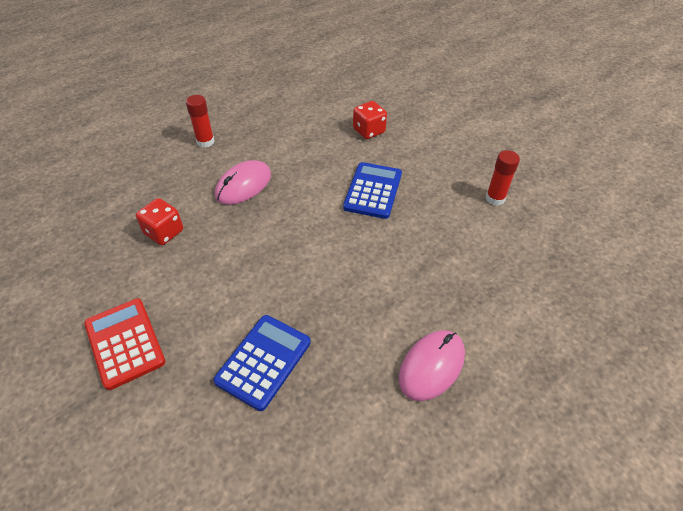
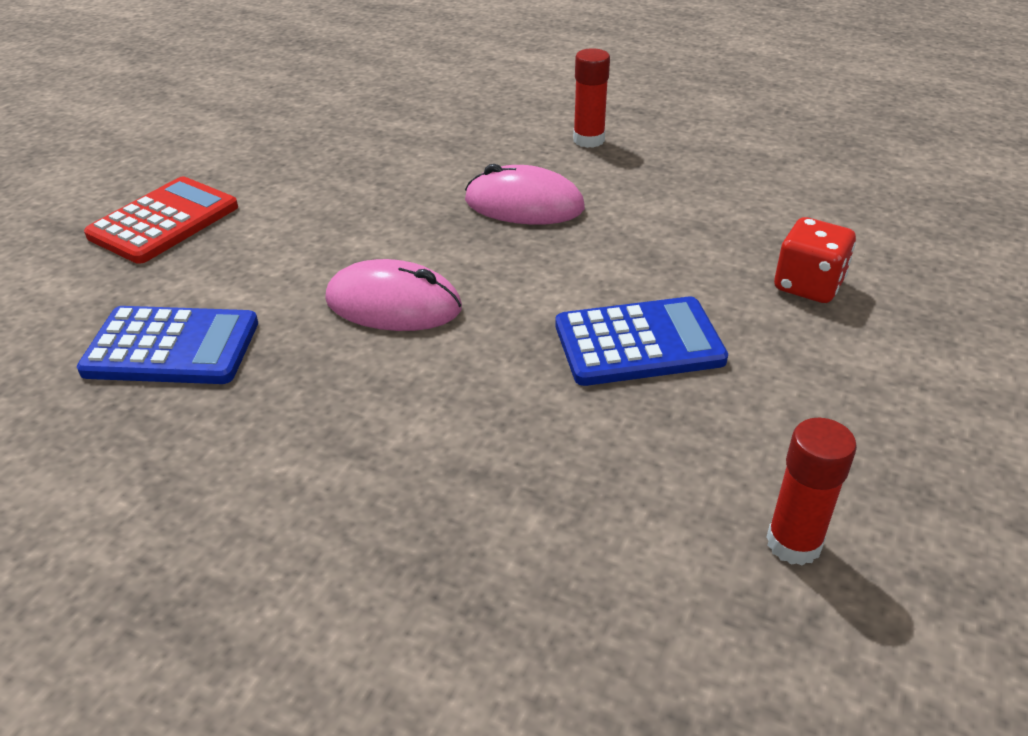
camera: 65 degrees right, 10 degrees down
red dice [136,198,183,245] -> none
pink mouse [399,330,465,401] -> pink mouse moved to [325,259,462,331]

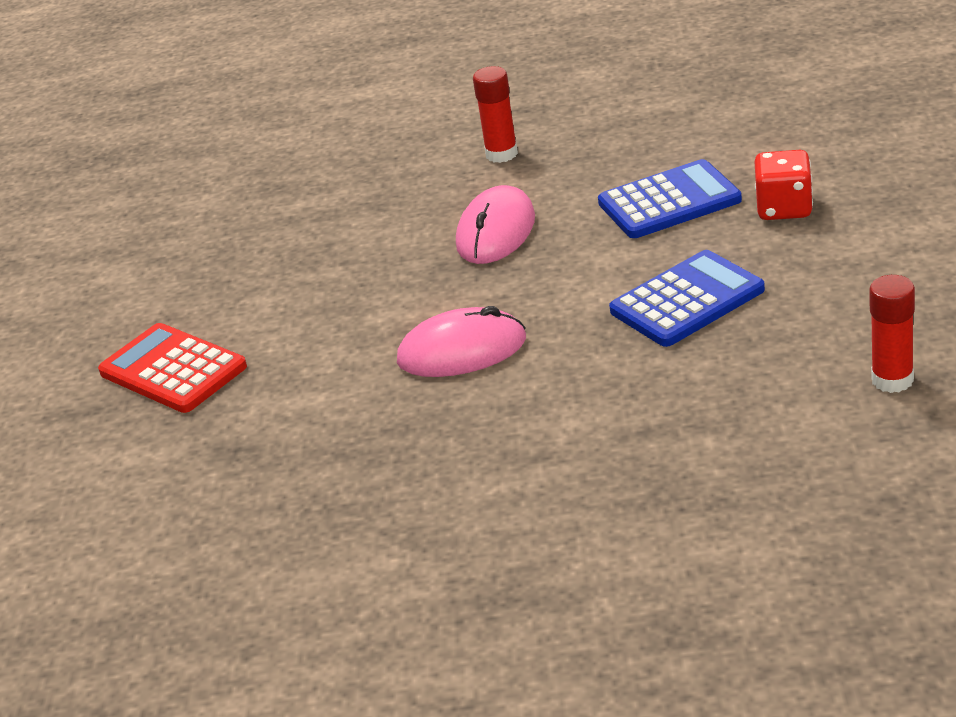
camera: 20 degrees left, 5 degrees down
blue calculator [77,306,258,384] -> blue calculator moved to [598,159,742,238]
red calculator [84,176,238,264] -> red calculator turned 60 degrees counterclockwise [98,323,247,413]
pink mouse [465,164,585,225] -> pink mouse turned 60 degrees counterclockwise [456,185,535,264]

